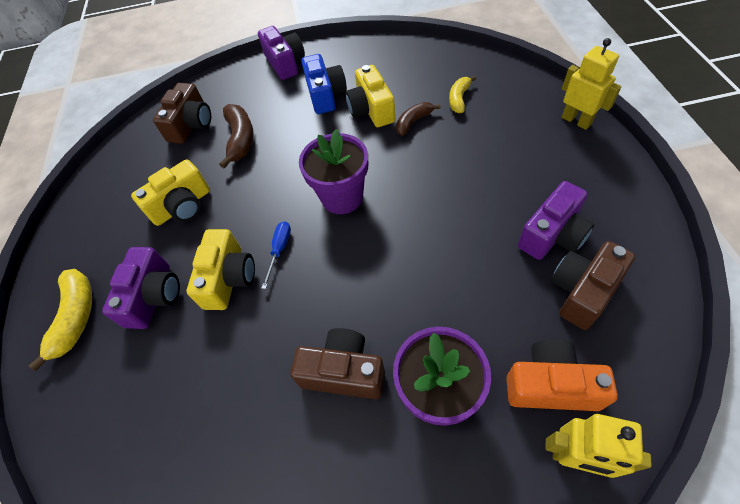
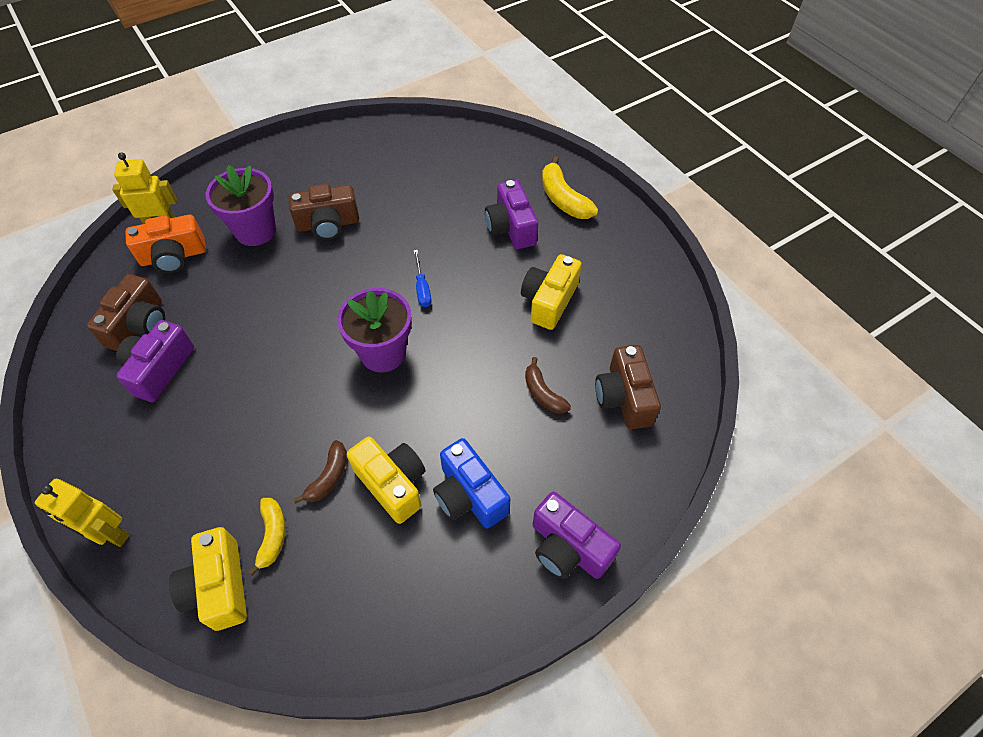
camera: 150 degrees right, 0 degrees up
yellow camera [187,229,255,310] -> yellow camera moved to [169,527,247,631]
brown banana [219,104,254,169] -> brown banana [525,357,571,414], size x0.65

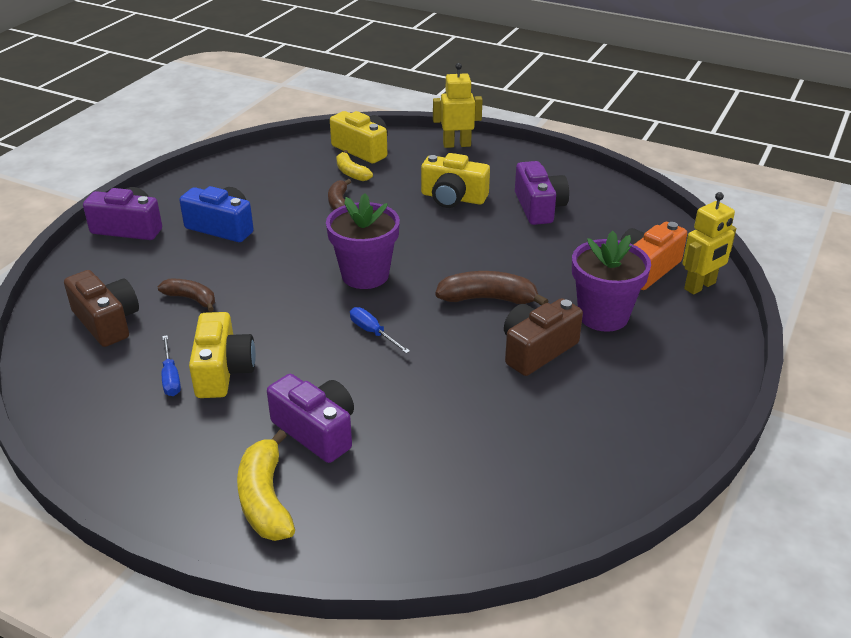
camera: 150 degrees right, 20 degrees down
brown camera [87,274,165,351] -> none
yellow camera [347,437,425,524] -> yellow camera moved to [421,153,490,208]
yellow banana [542,156,598,219] -> yellow banana turned 135 degrees counterclockwise [237,430,295,541]
none -> blue screwdriver [162,335,181,396]
none -> brown banana [435,271,549,305]

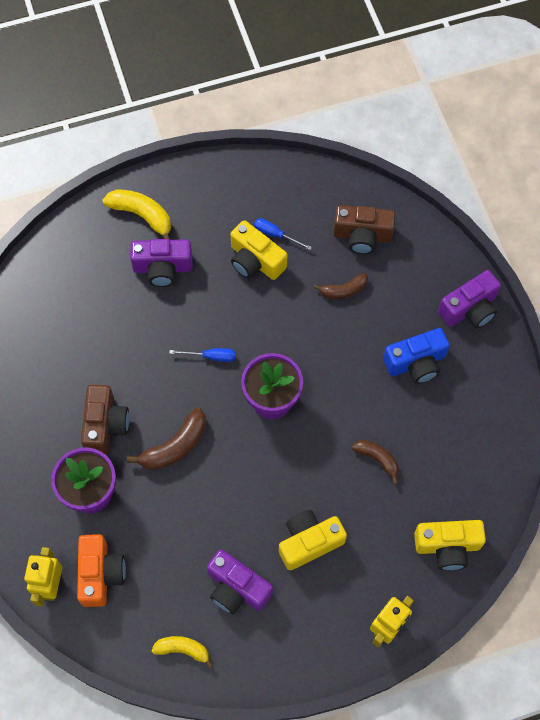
camera: 135 degrees right, 30 degrees up
yellow banana [336,150,373,181] -> yellow banana moved to [152,636,213,668]

